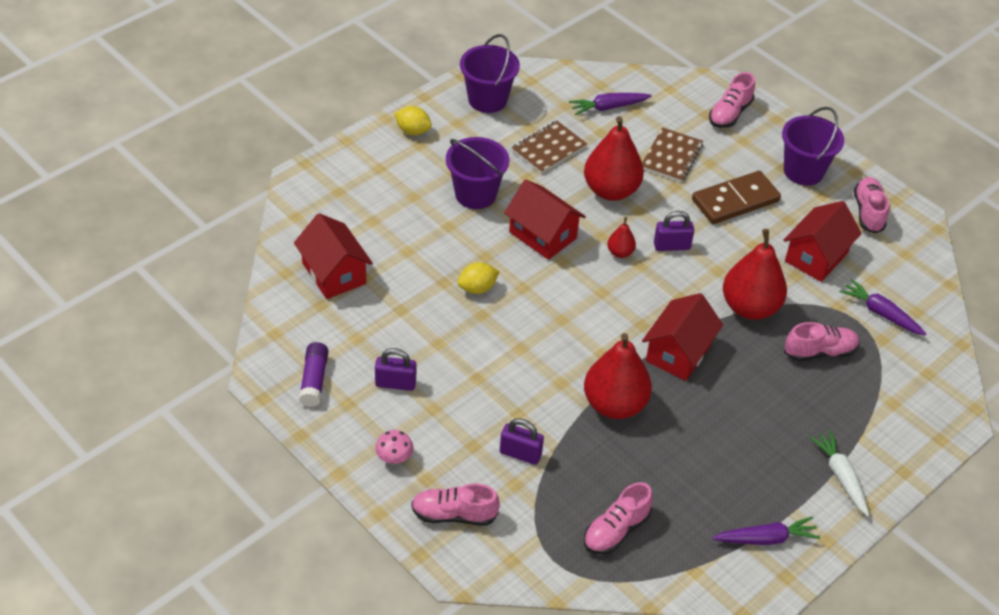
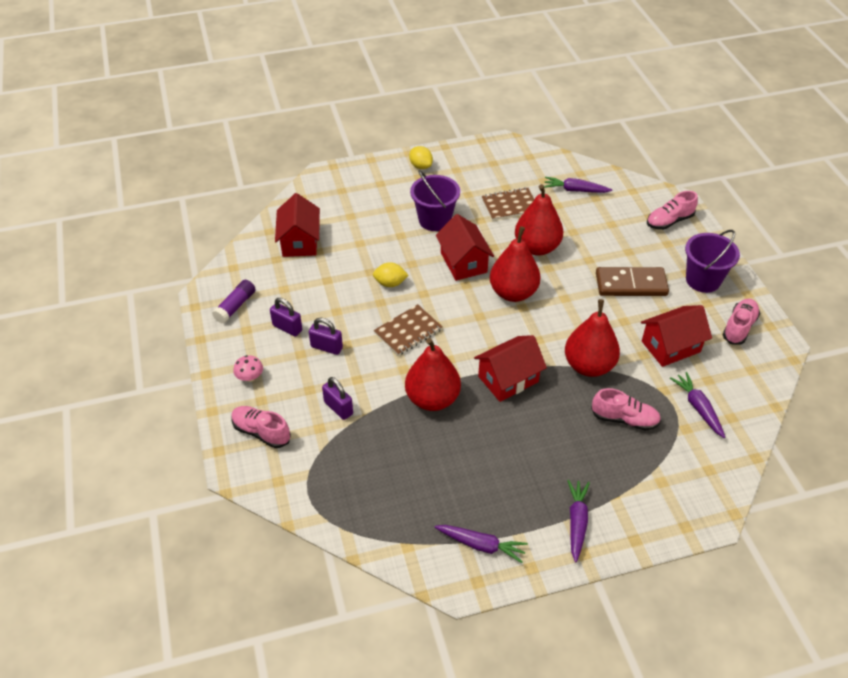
camera: 30 degrees right, 0 degrees up
purple bucket [460,34,520,113] -> none
pink shoe [584,482,653,555] -> none
red pear [607,217,636,258] -> red pear [490,226,541,302], size x2.16
brown notebook [642,127,703,182] -> brown notebook moved to [374,304,442,356]
purple padlock [654,211,694,251] -> purple padlock moved to [309,318,343,355]
white carrot [809,430,869,516] -> purple carrot [567,480,590,562]

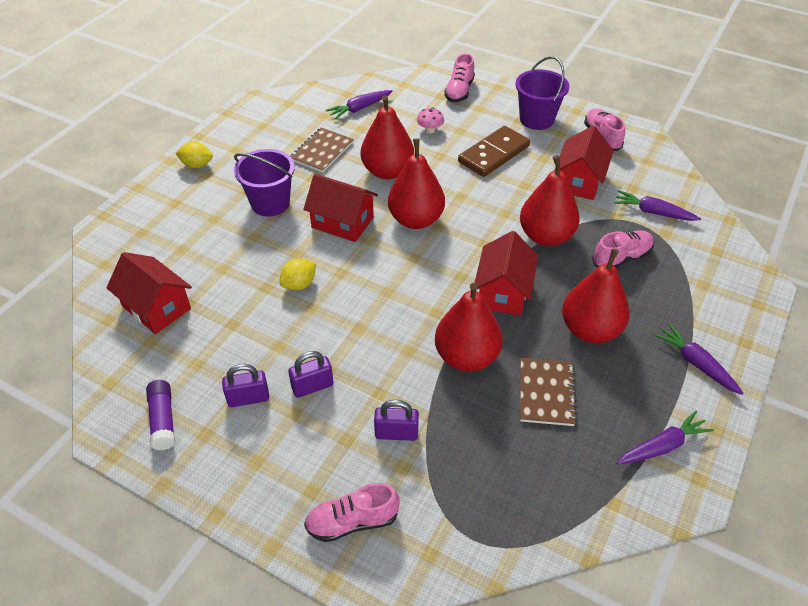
camera: 45 degrees left, 0 degrees up
pink mushroom [233,355,263,382] -> pink mushroom moved to [417,107,444,133]
brown notebook [374,304,442,356] -> brown notebook moved to [520,357,577,426]
none -> red pear [562,248,630,343]

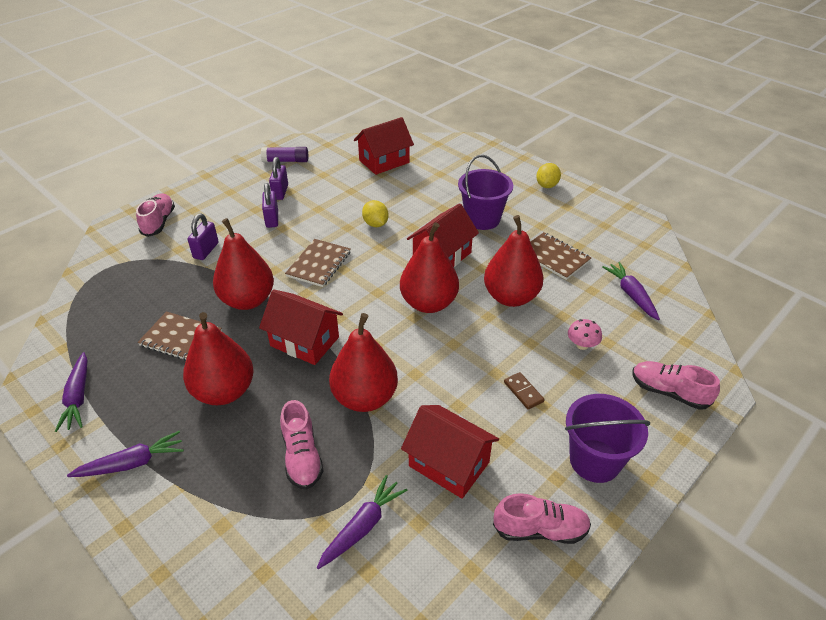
camera: 105 degrees right, 5 degrees down
brown domino [458,126,530,177] -> brown domino [504,372,544,410], size x0.45
none -> brown notebook [285,239,351,287]

